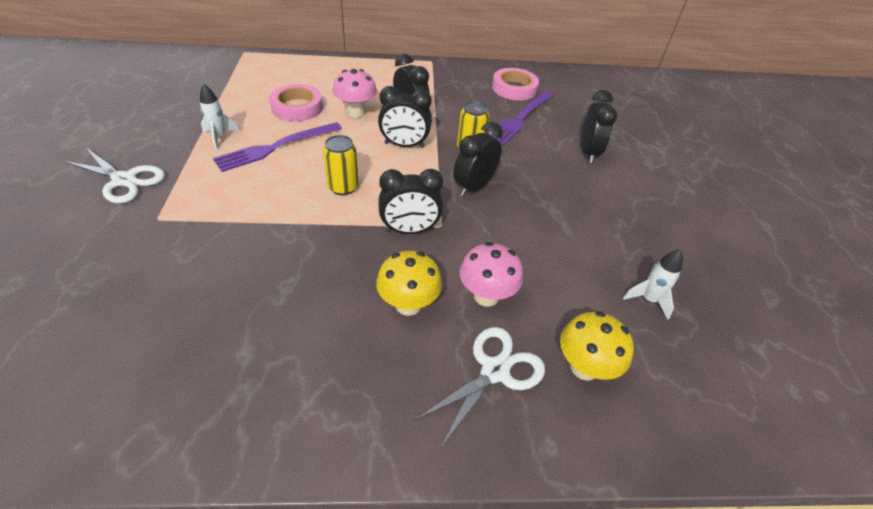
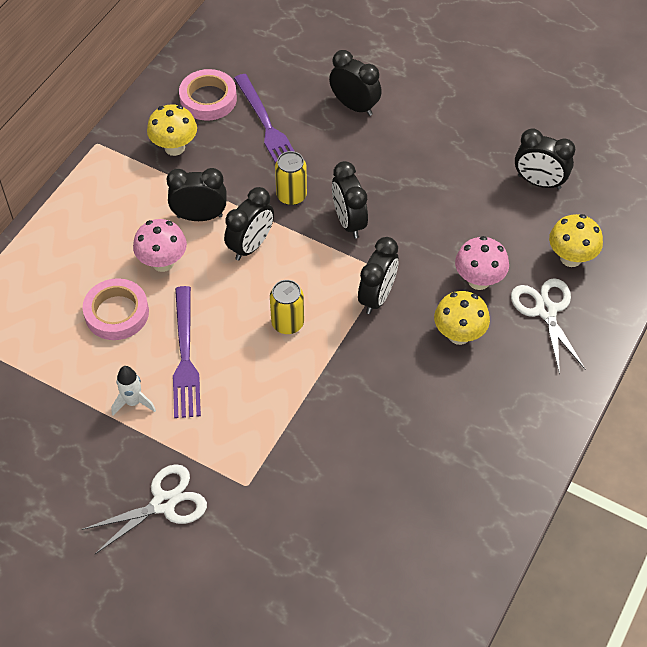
camera: 55 degrees left, 10 degrees up
white rocket [623,250,683,320] -> black clock [515,128,575,190]
none -> yellow mushroom [147,104,197,156]

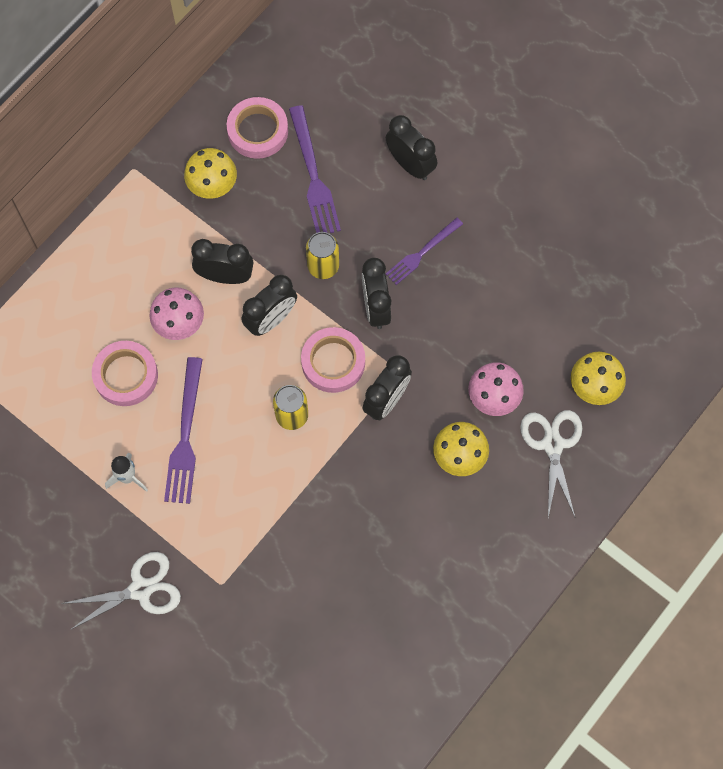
camera: 10 degrees right, 15 degrees up
black clock [515,128,575,190] -> none
none -> pink tape [301,327,365,393]
none -> purple fork [386,217,463,285]

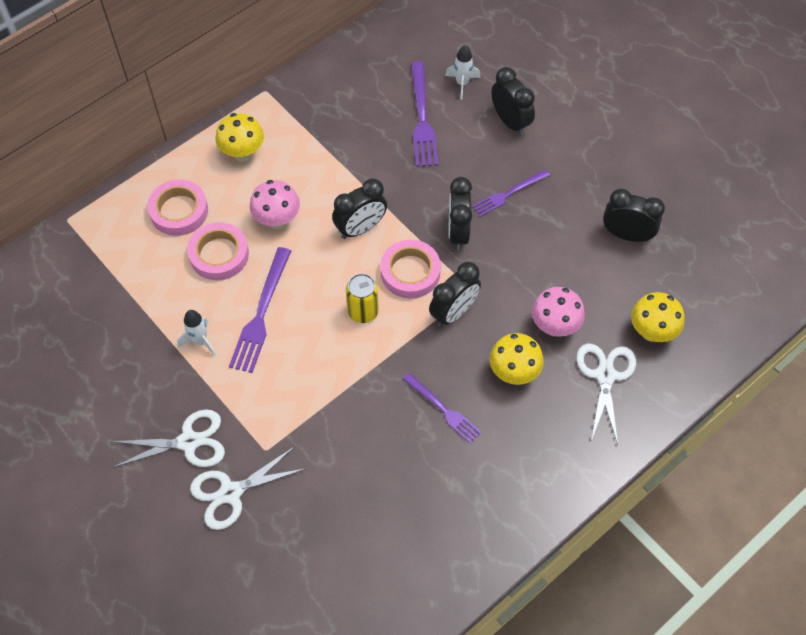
camera: 10 degrees right, 10 degrees down
yellow mushroom [184,148,237,199] -> yellow mushroom moved to [215,113,264,162]
black clock [191,239,254,284] -> black clock moved to [603,189,665,242]
pink tape [227,97,288,159] -> pink tape moved to [147,179,208,236]
yellow can [306,232,339,279] -> none
none -> white scissors [190,446,307,530]
none -> purple fork [403,373,481,444]
none -> white rocket [445,45,480,100]

